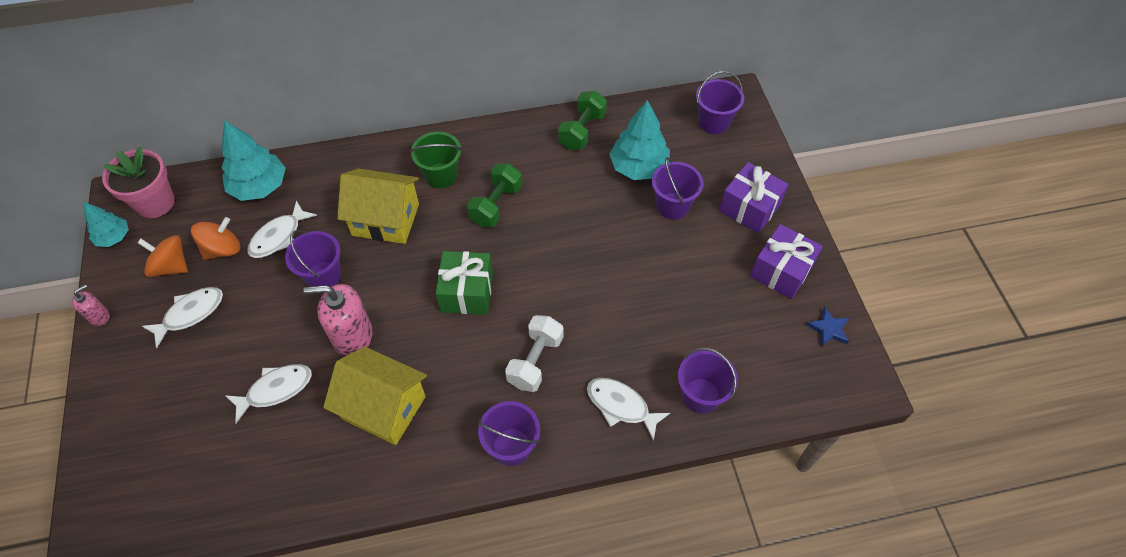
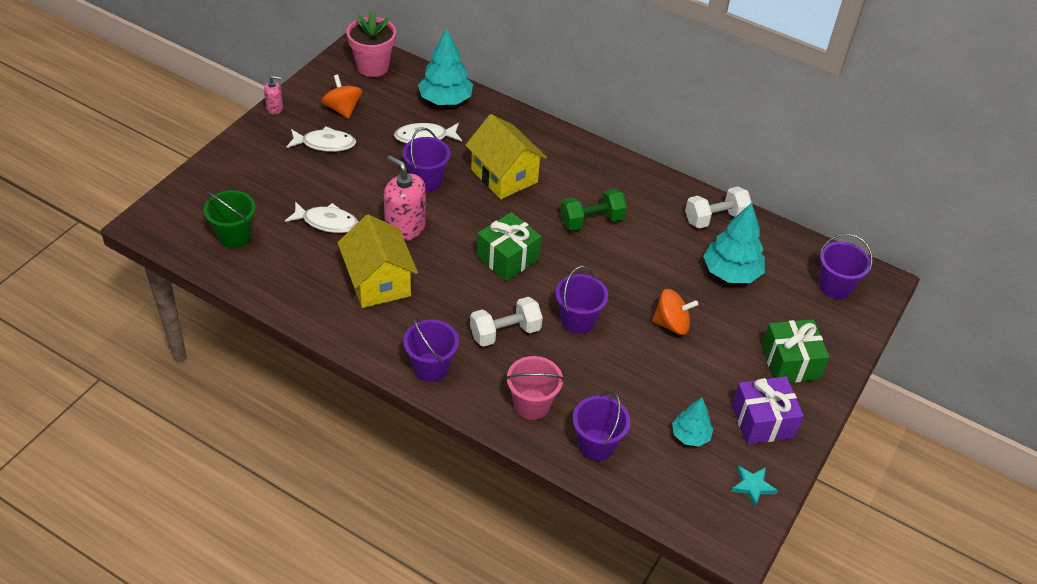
camera: 40 degrees right, 10 degrees down
turquoise tree [84,202,129,247] -> turquoise tree moved to [672,398,713,446]
orange spinning top [191,217,240,260] -> orange spinning top moved to [652,289,699,335]
green bucket [410,132,462,189] -> green bucket moved to [204,190,256,248]
green dumbbell [558,91,607,150] -> white dumbbell [685,187,752,228]
white fish [587,378,670,441] -> pink bucket [506,356,564,420]
purple bucket [652,157,703,220] -> purple bucket moved to [556,266,608,334]
purple gift [719,162,789,233] -> green gift [761,319,829,383]
blue star [806,307,849,346] -> turquoise star [731,466,778,507]

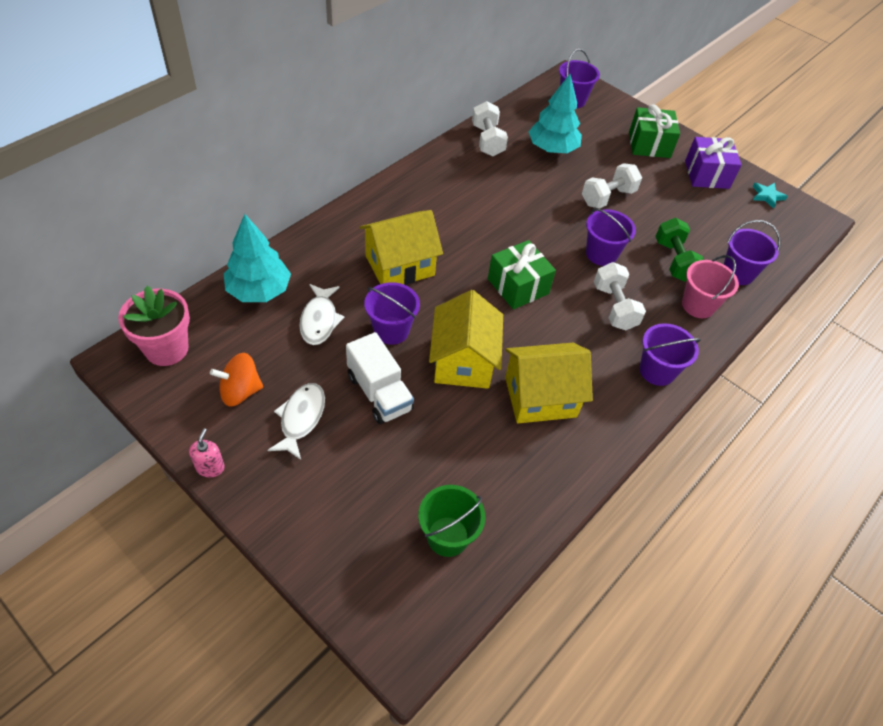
camera: 80 degrees left, 5 degrees up
white fish [285,202,359,233] -> none
pink soap dispenser [384,155,426,241] -> yellow house [429,290,503,389]
green dumbbell [560,189,627,231] -> green dumbbell moved to [655,218,704,282]
orange spinning top [652,289,699,335] -> white dumbbell [582,163,642,208]
turquoise tree [672,398,713,446] -> none
none -> white truck [346,332,414,424]

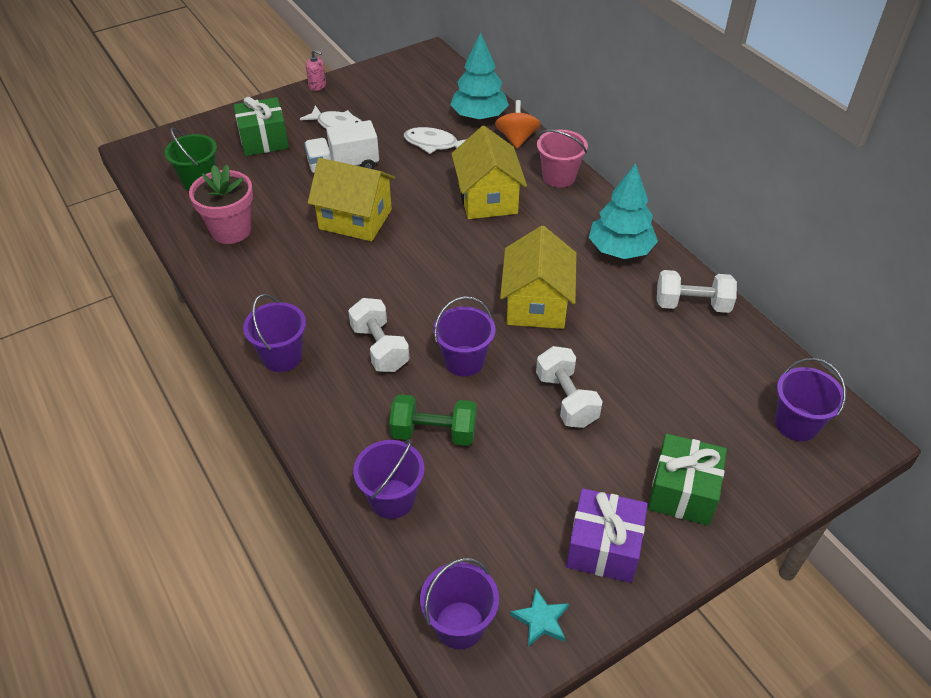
camera: 110 degrees right, 5 degrees down
pink flower pot [118,286,190,366] -> pink flower pot moved to [189,165,253,244]
orange spinning top [210,353,263,406] -> orange spinning top moved to [495,100,540,149]
purple bucket [364,282,420,345] -> purple bucket moved to [420,558,499,649]
green gift [488,240,556,309] -> green gift moved to [233,97,289,156]
yellow house [505,343,593,423] -> yellow house moved to [500,226,577,329]
turquoise tree [528,74,582,153] -> turquoise tree moved to [589,163,658,259]
white dumbbell [594,262,646,330] -> white dumbbell turned 60 degrees clockwise [348,298,409,372]
pink bucket [682,255,739,318] -> pink bucket moved to [537,130,588,188]

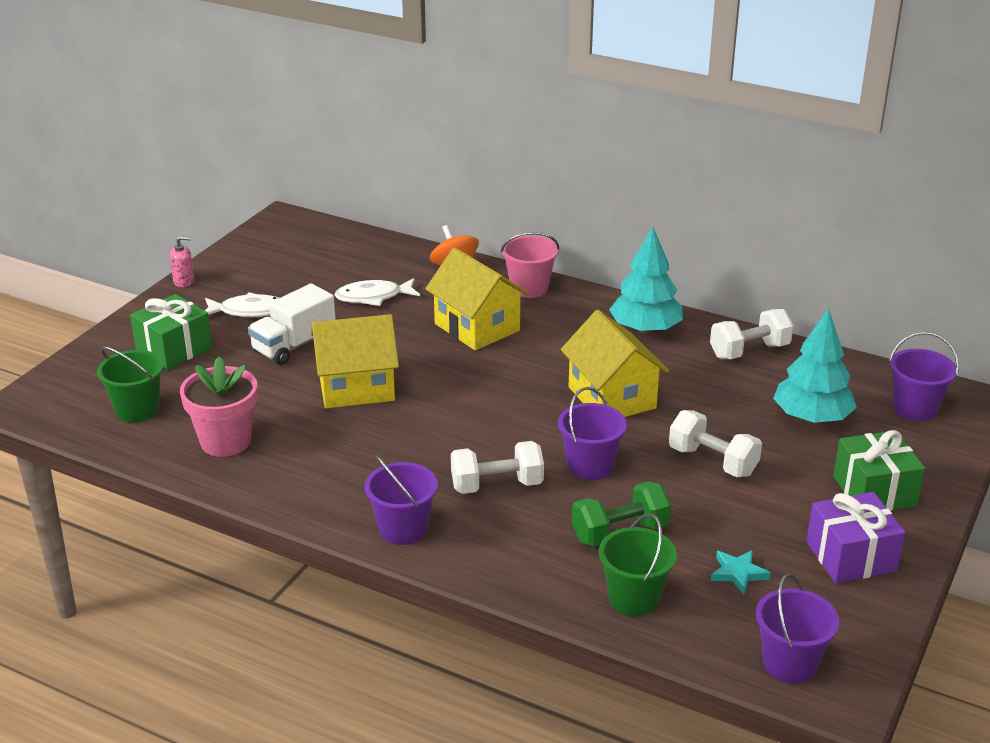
camera: 30 degrees left, 15 degrees down
white dumbbell [348,298,409,372] -> white dumbbell turned 45 degrees counterclockwise [451,441,544,494]
purple bucket [353,439,424,519] -> green bucket [599,514,677,616]
turquoise tree [450,32,509,120] -> turquoise tree moved to [773,308,857,423]
turquoise star [510,589,569,647] -> turquoise star moved to [711,550,770,594]

